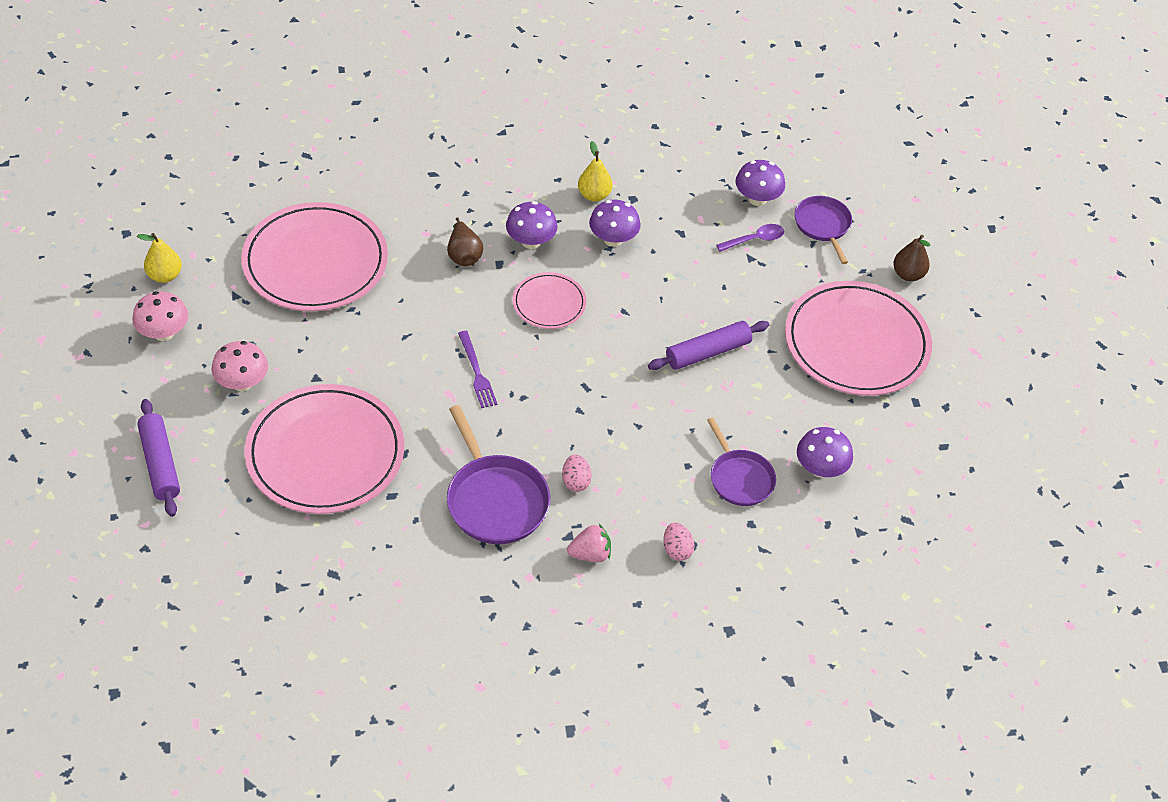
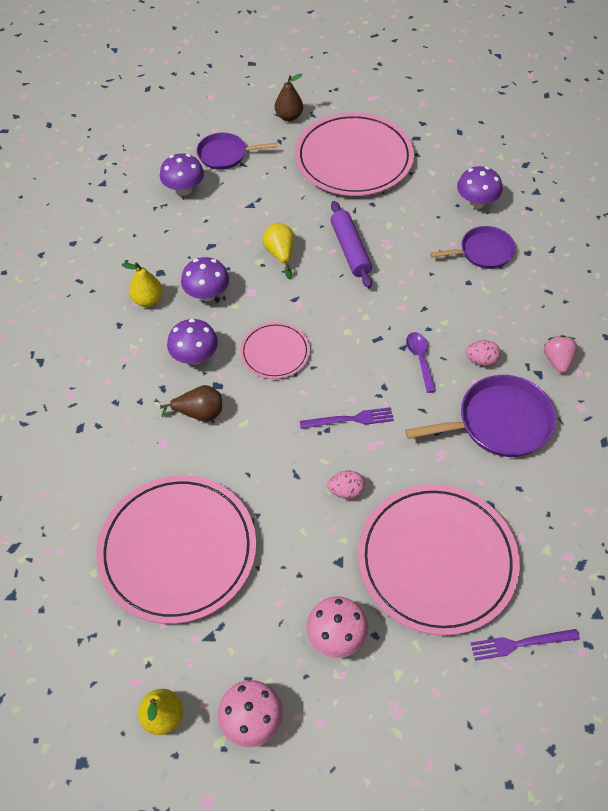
camera: 75 degrees left, 5 degrees up
purple rolling pin [137,399,180,517] -> none
pink egg [663,523,695,561] -> pink egg moved to [327,470,365,499]
purple spoon [716,224,784,252] -> purple spoon moved to [406,332,436,393]
none -> yellow pear [262,223,294,279]
none -> purple fork [471,629,580,661]

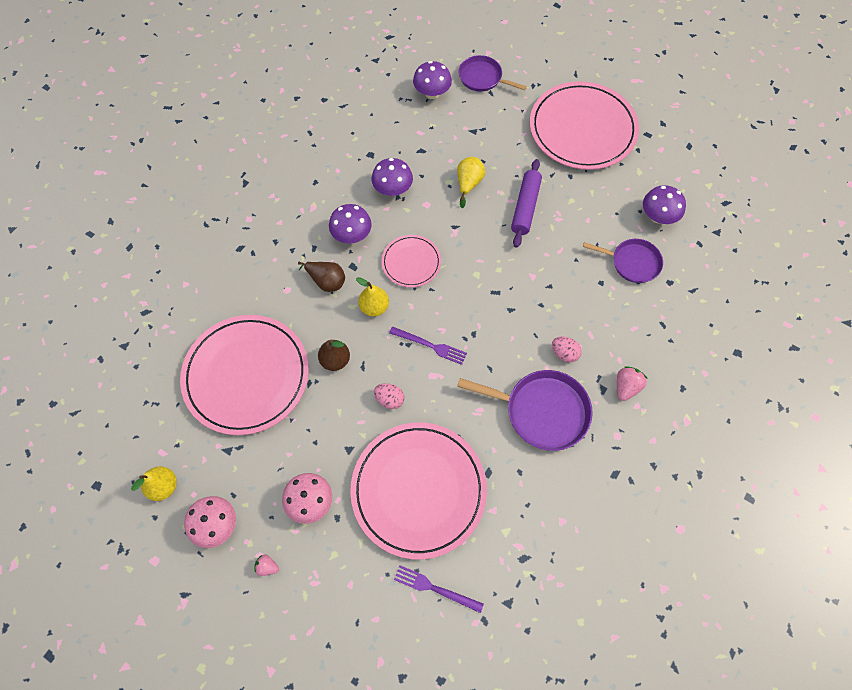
camera: 30 degrees right, 10 degrees up
yellow pear [122,262,163,307] -> yellow pear moved to [356,277,389,316]
brown pear [275,74,303,121] -> brown pear moved to [318,340,350,371]
purple spoon [406,332,436,393] -> none
none -> pink strawberry [254,555,279,576]

